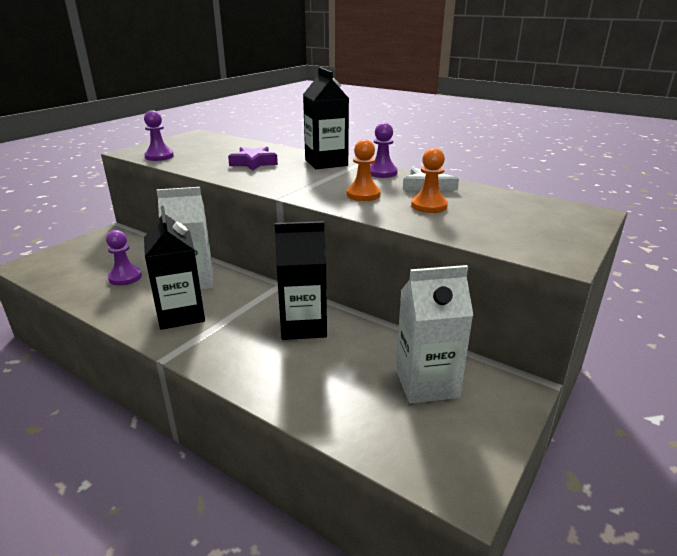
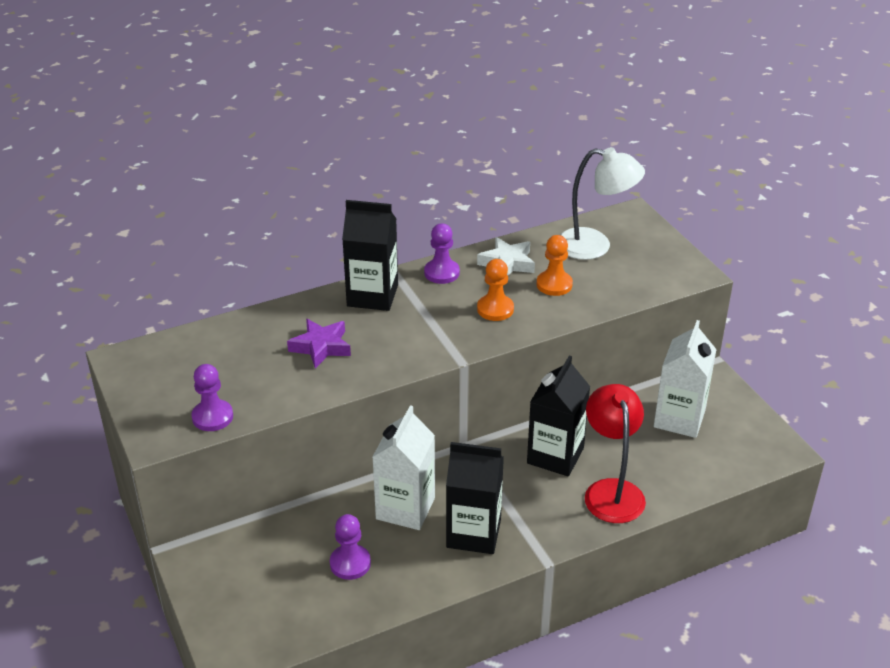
camera: 60 degrees left, 10 degrees up
none -> white lamp [560,147,645,260]
none -> red lamp [585,384,646,523]

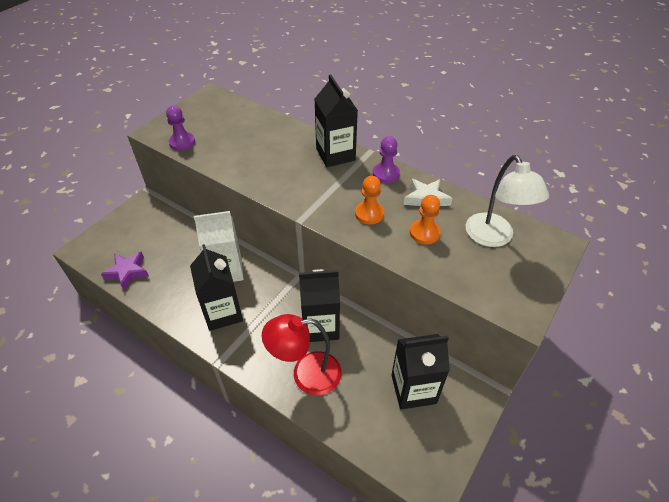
camera: 60 degrees right, 10 degrees up
purple star [287,319,351,369] -> purple star moved to [101,252,149,290]
purple pawn [330,514,371,580] -> none
red lamp [585,384,646,523] -> red lamp turned 150 degrees counterclockwise [262,314,341,395]
white carton [654,320,717,438] -> black carton [391,334,450,410]

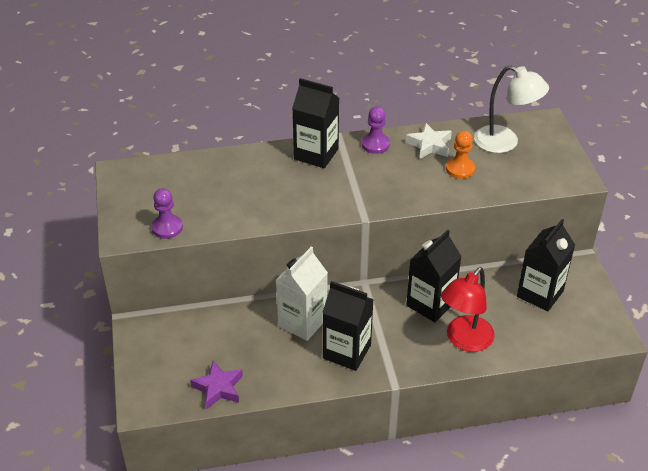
camera: 45 degrees left, 5 degrees down
orange pawn [355,176,384,225] -> none

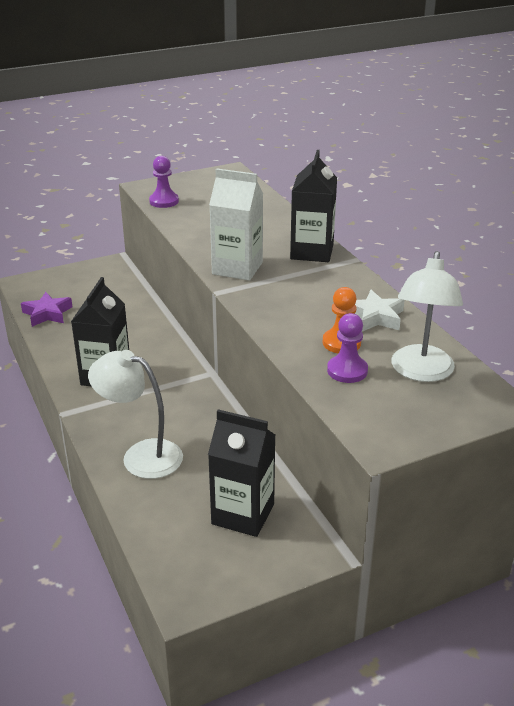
camera: 75 degrees right, 10 degrees down
white carton [275,247,328,341] -> white carton moved to [209,168,263,281]
purple pawn [362,106,390,154] -> purple pawn moved to [327,313,368,383]
black carton [406,229,462,322] -> none
red lamp [441,267,495,352] -> white lamp [88,350,183,479]

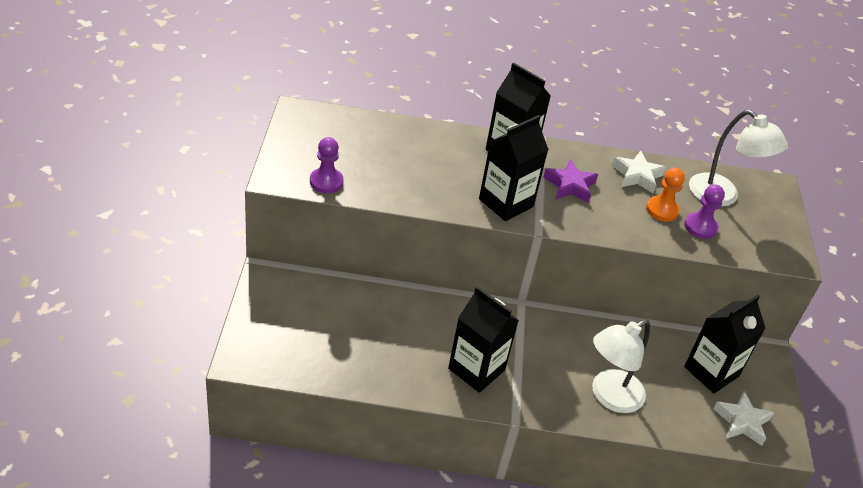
camera: 65 degrees left, 10 degrees up
purple star [21,292,73,327] -> purple star moved to [543,159,598,203]
white carton [209,168,263,281] -> black carton [479,115,549,221]
none -> white star [713,391,774,446]

